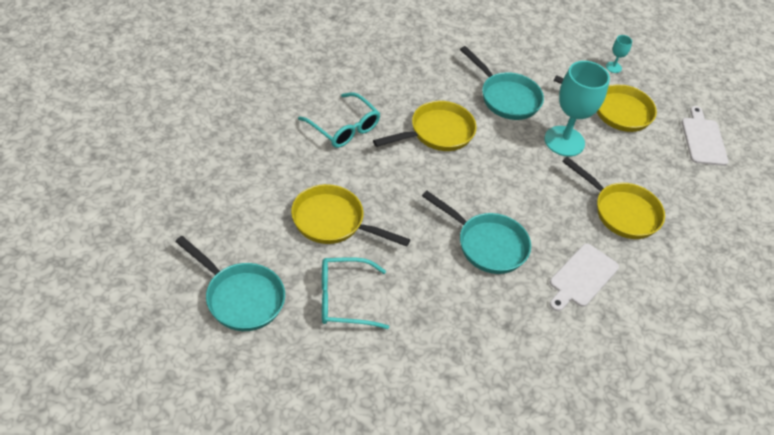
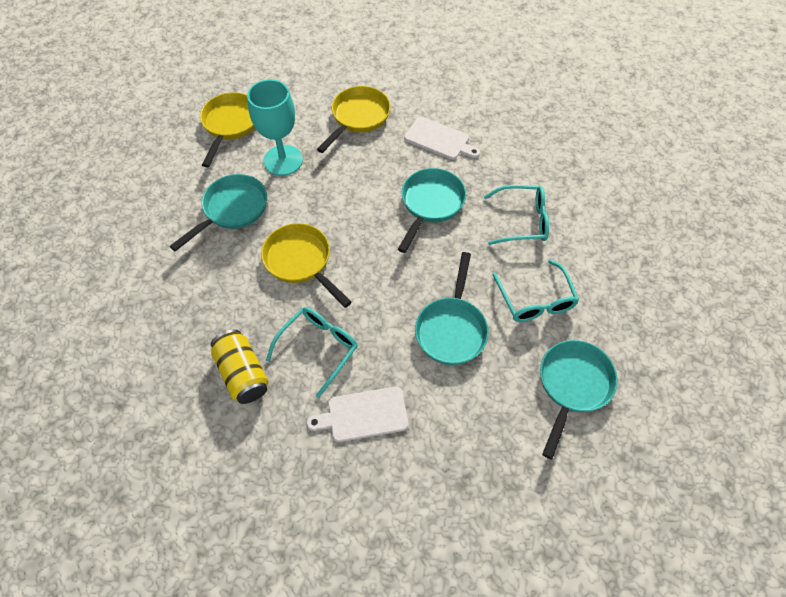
camera: 95 degrees left, 10 degrees up
yellow pan [291,184,410,247] -> turquoise pan [415,252,489,365]
turquoise goblet [606,35,632,73] -> none
white cutting board [682,106,729,166] -> white cutting board moved to [307,387,408,442]
none -> yellow can [211,330,268,404]
none -> turquoise glasses [484,185,549,245]

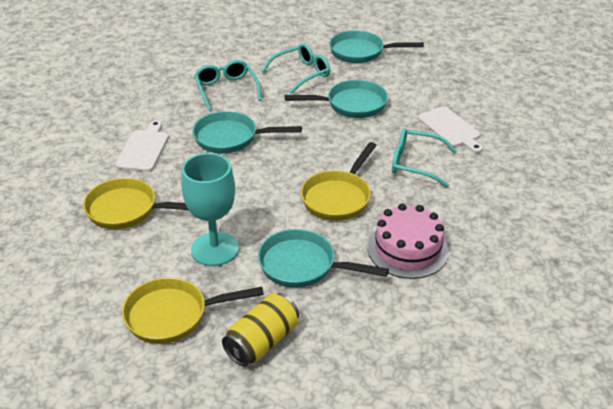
camera: 110 degrees left, 20 degrees down
yellow can [211,330,268,404] -> yellow can moved to [222,293,299,367]
none -> pink cake [368,204,449,279]

